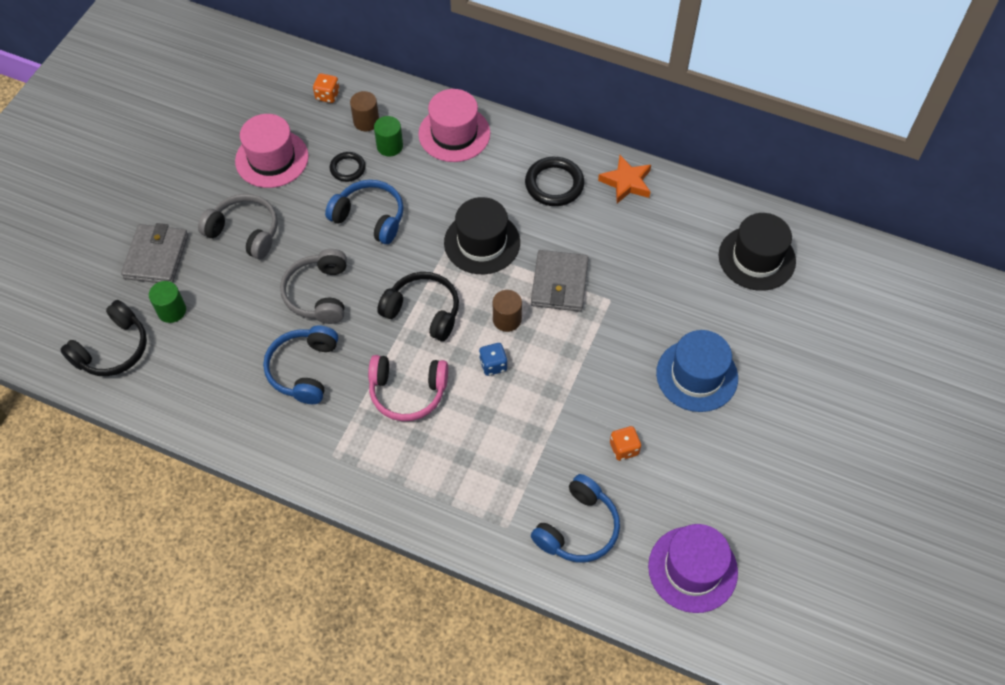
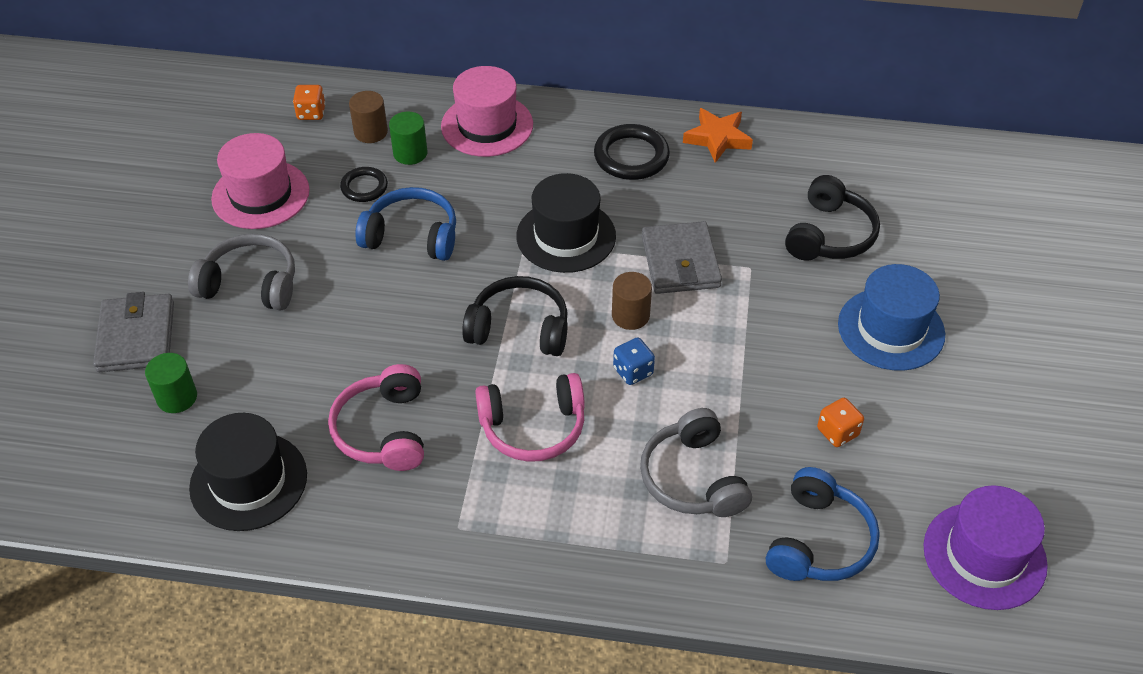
camera: 15 degrees left, 10 degrees down
black headphones [60,300,147,376] -> black headphones moved to [785,175,880,261]
blue headphones [263,325,338,404] -> pink headphones [328,364,424,471]
grey headphones [280,249,347,324] -> grey headphones moved to [640,408,752,517]
black hat [719,213,796,291] -> black hat moved to [189,413,307,531]

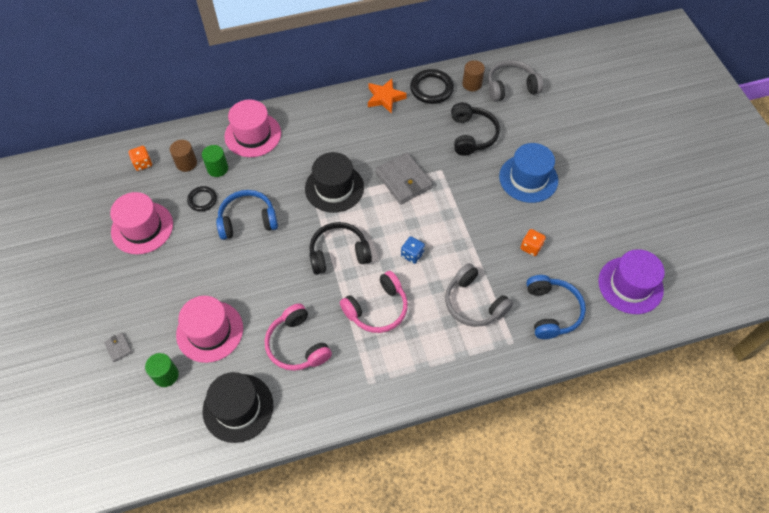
camera: 25 degrees left, 10 degrees up
grey wallet [93,292,174,372] -> grey wallet [104,333,132,362], size x0.45
grey headphones [188,234,295,310] -> grey headphones moved to [488,60,543,102]
black ring [594,124,670,180] -> black ring moved to [410,69,454,104]
brown cylinder [612,272,652,330] -> brown cylinder moved to [462,60,485,91]
none -> pink hat [176,296,243,363]

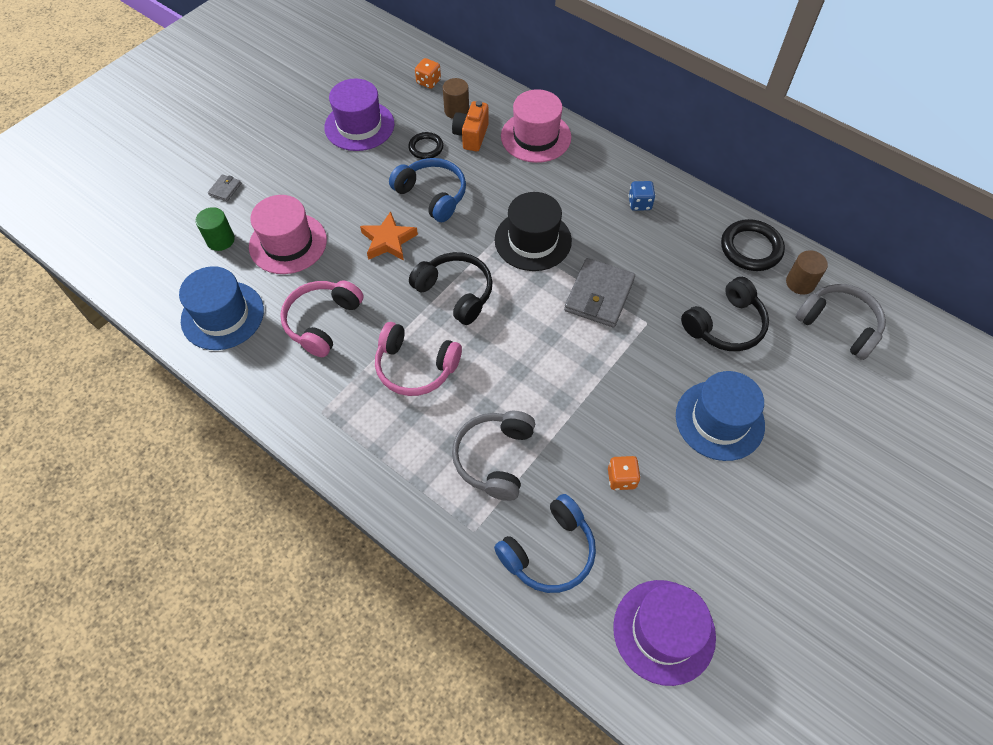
camera: 55 degrees right, 0 degrees up
pink hat [110,192,173,254] -> purple hat [324,79,395,151]
green cylinder [202,145,228,177] -> orange camera [452,101,489,151]
black hat [203,372,273,443] -> blue hat [179,266,264,350]
orange star [368,79,407,114] -> orange star moved to [360,211,418,261]
blue dice [401,236,425,264] -> blue dice moved to [629,181,655,211]

